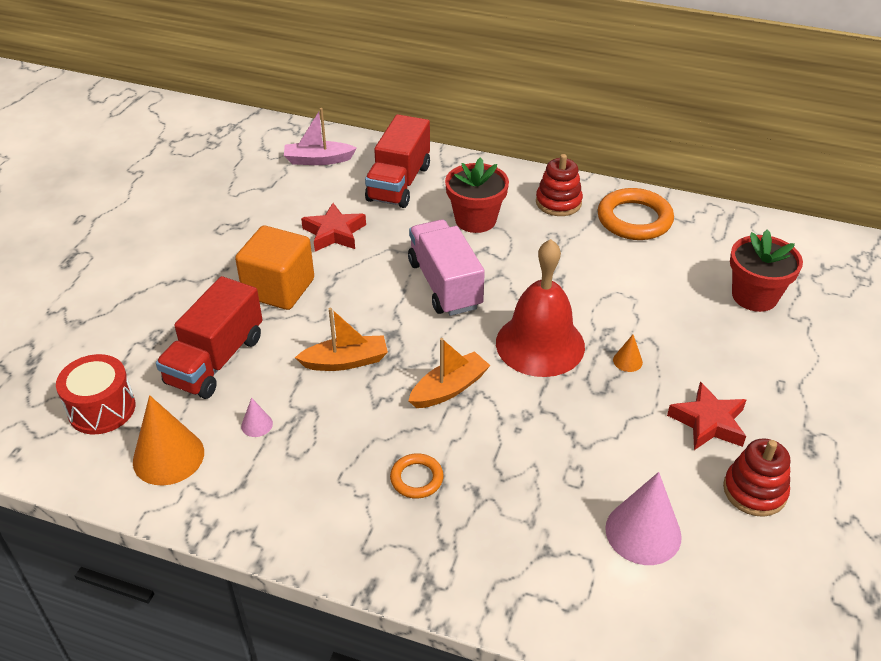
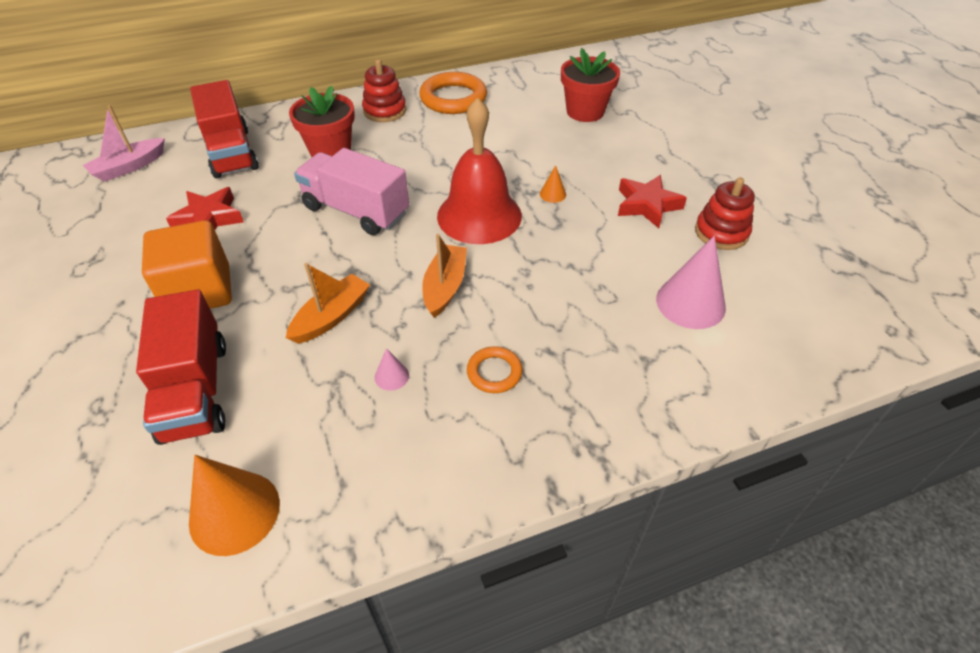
camera: 40 degrees left, 5 degrees up
red drum [56,354,135,434] -> none
pink cone [241,398,273,437] -> pink cone moved to [375,348,409,391]

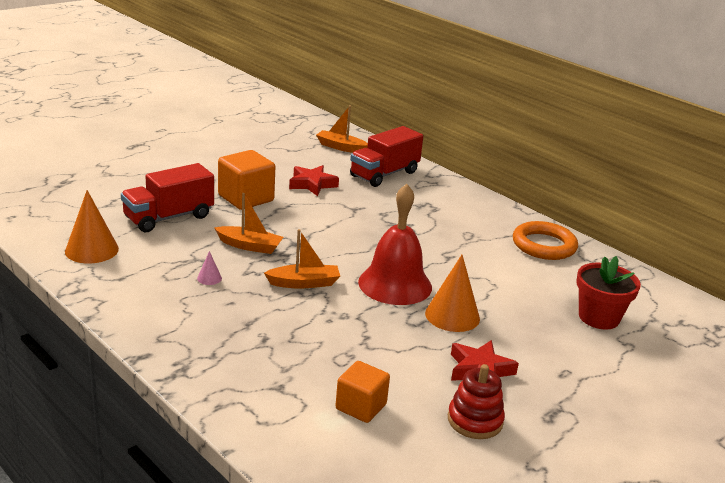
camera: 65 degrees right, 20 degrees down
pink boat [83,105,165,182] -> orange boat [316,106,368,153]
red flower pot [289,86,355,157] -> none
pink truck [294,148,409,235] -> none
red stacking toy [362,59,406,122] -> none
orange ring [467,346,523,393] -> none
orange cone [540,165,566,203] -> orange cone [425,255,480,332], size x2.18
pink cone [656,236,726,329] -> orange cube [335,361,390,423]

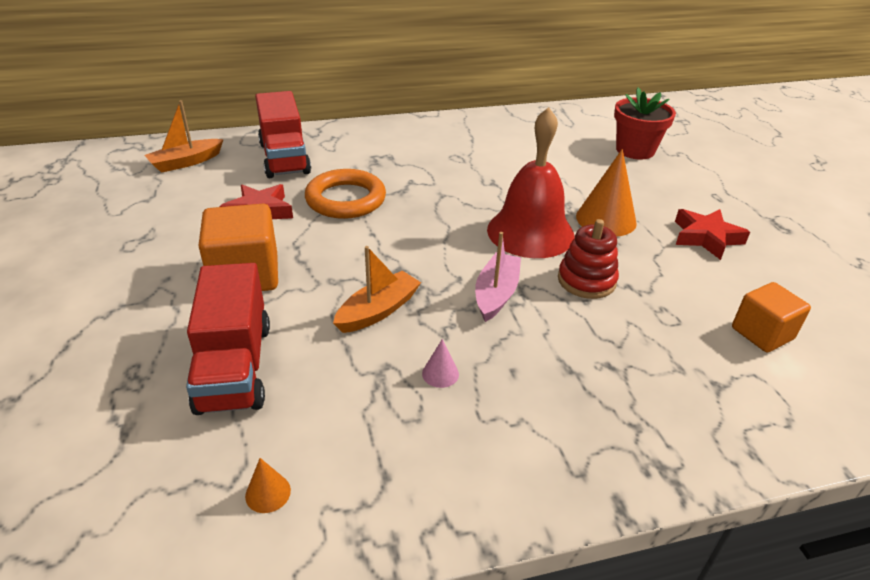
camera: 60 degrees left, 10 degrees up
orange cone [65,190,119,263] -> orange cone [245,458,291,513], size x0.46
orange boat [264,229,340,289] -> pink boat [475,232,521,322]
red stacking toy [448,364,505,439] -> red stacking toy moved to [558,219,619,299]
orange ring [513,221,578,260] -> orange ring moved to [305,169,386,219]

